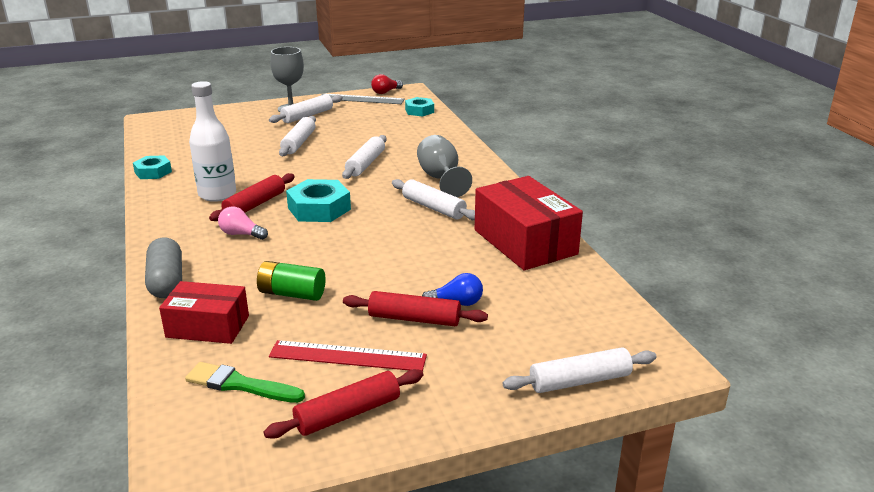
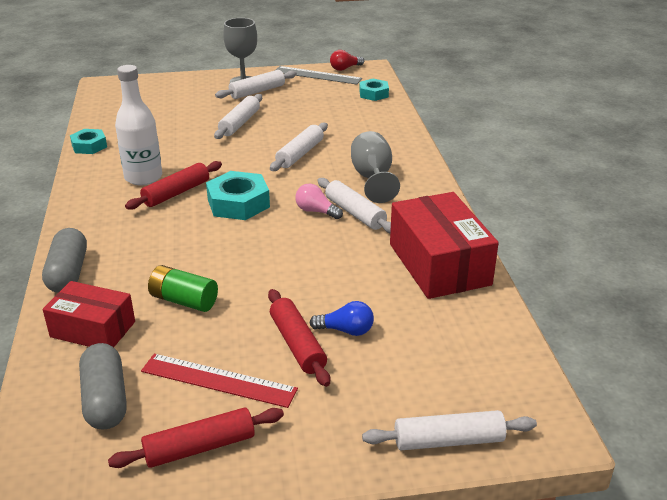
camera: 10 degrees right, 5 degrees up
green brush [185,362,305,403] -> grey capsule [79,343,127,430]
pink light bulb [218,206,268,240] -> pink light bulb moved to [295,184,343,219]
red rolling pin [343,291,488,326] -> red rolling pin turned 45 degrees clockwise [268,289,330,387]

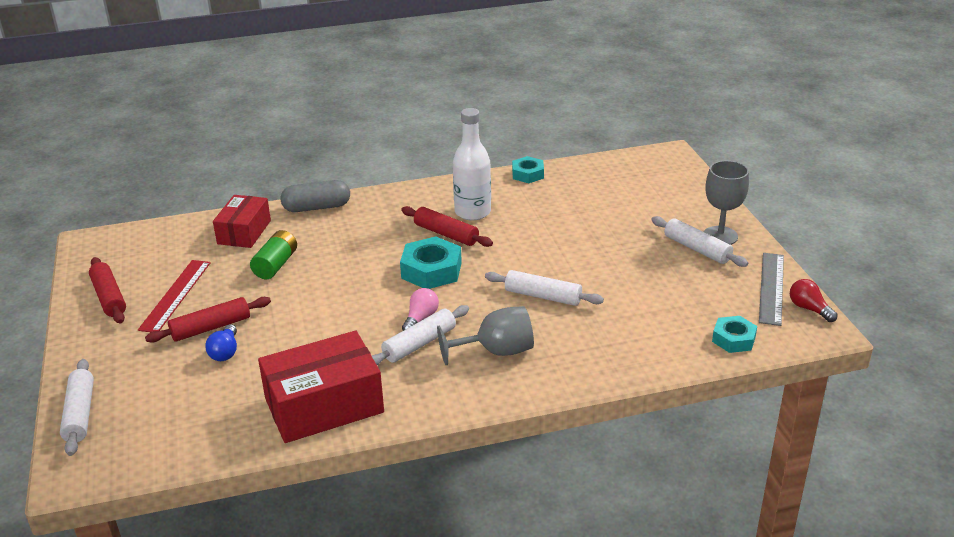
camera: 85 degrees right, 0 degrees up
grey capsule [79,343,127,430] -> none
white rolling pin [214,94,262,139] -> none

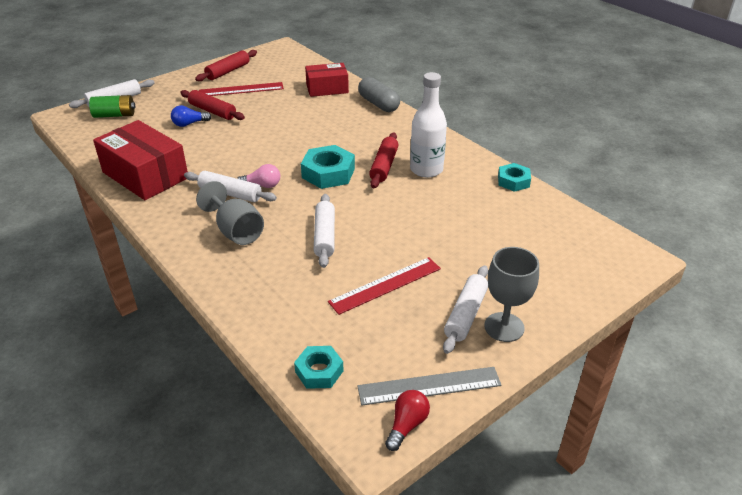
camera: 65 degrees right, 5 degrees up
green battery [250,230,297,279] -> green battery moved to [89,95,135,118]
none -> red ruler [328,257,441,315]

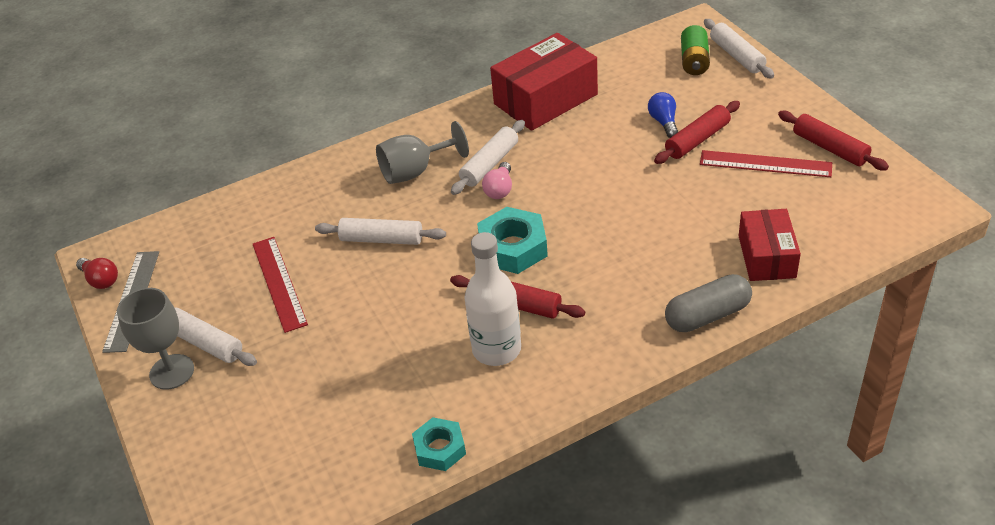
camera: 105 degrees right, 5 degrees up
red ruler [199,82,284,96] -> red ruler turned 75 degrees counterclockwise [700,150,832,177]
turquoise nut [294,346,344,389] -> none

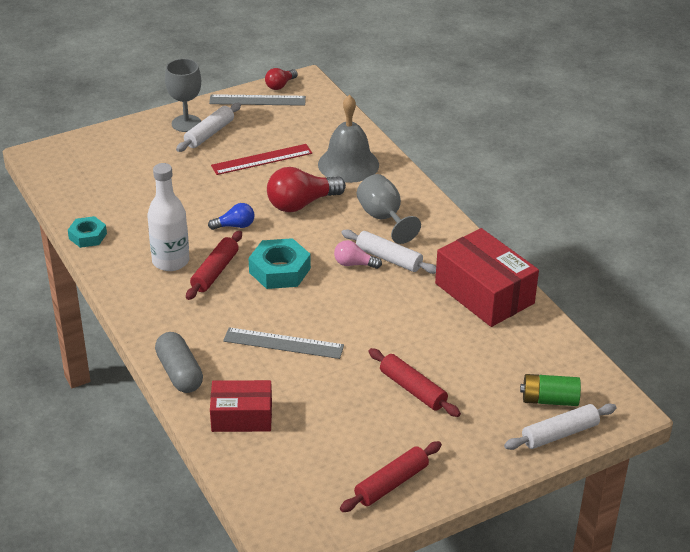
camera: 85 degrees right, 5 degrees down
white rolling pin [315,218,446,245] -> red light bulb [267,167,346,212]
blue light bulb [648,92,678,138] -> blue light bulb moved to [208,203,255,230]
red ruler [700,150,832,177] -> none
none -> grey ruler [223,327,344,359]
none -> grey bell [318,95,379,183]

